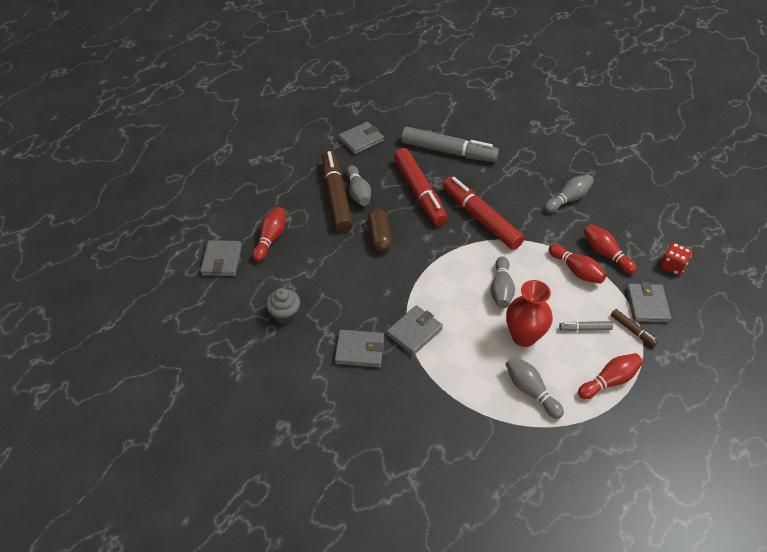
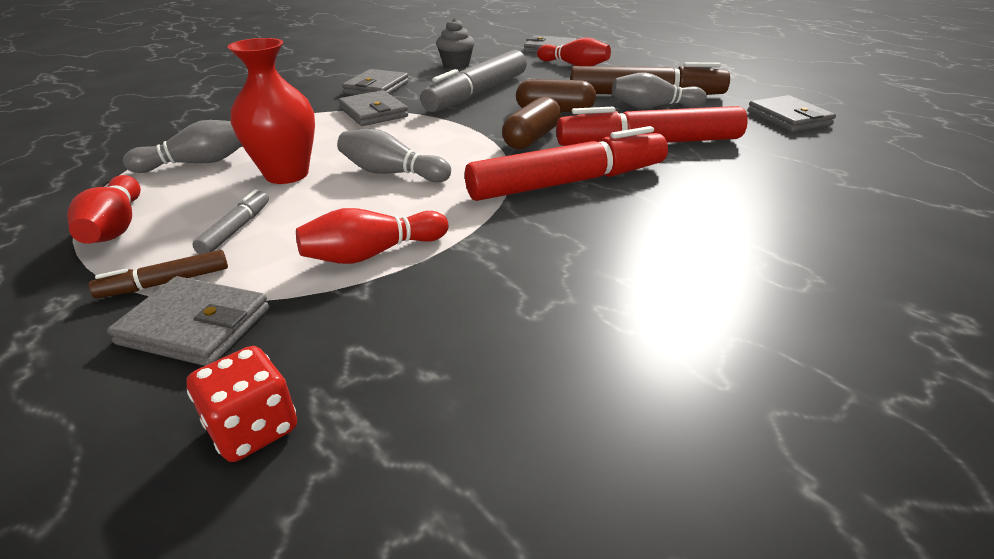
camera: 105 degrees right, 15 degrees down
grey marker [401,127,499,162] -> grey marker moved to [420,50,527,112]
grey bowling pin [544,174,594,213] -> none
red bowling pin [584,224,637,274] -> none
none -> brown capsule [502,97,561,149]

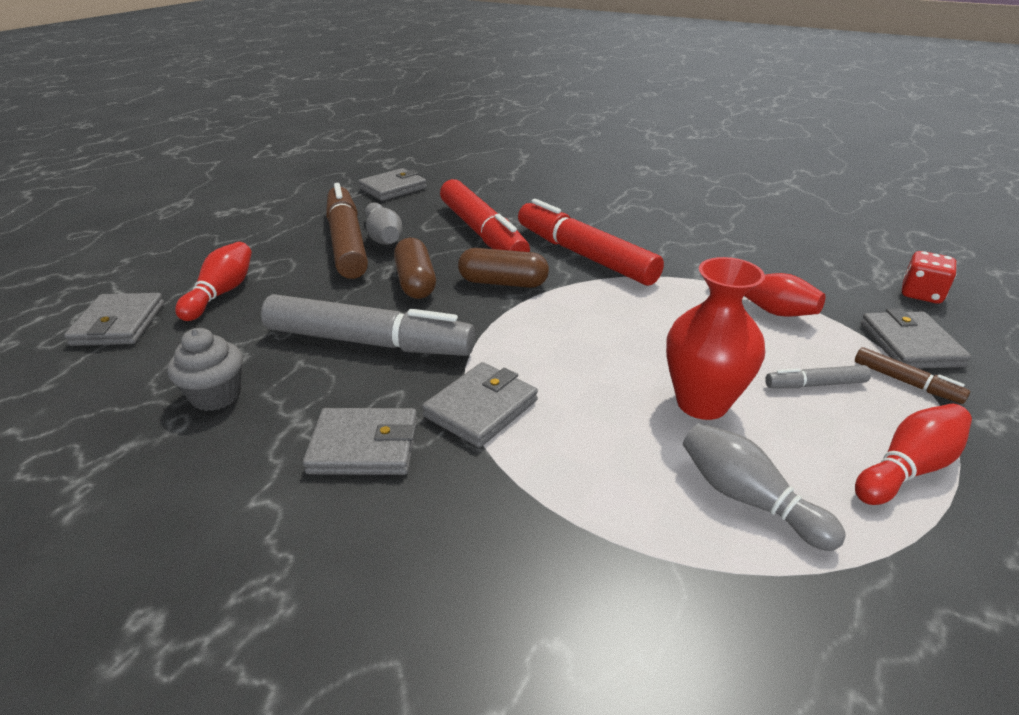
camera: 110 degrees left, 0 degrees up
grey bowling pin [337,129,451,182] -> none

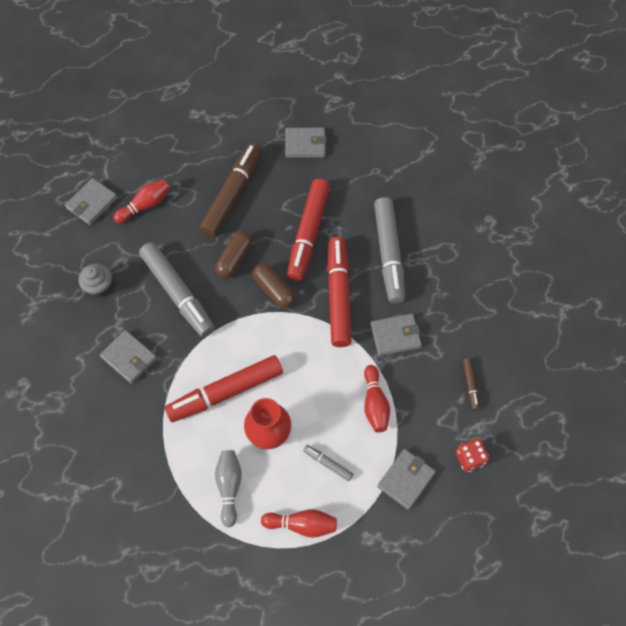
camera: 40 degrees right, 30 degrees up
grey bowling pin [365,202,402,245] -> none
grey wallet [422,362,538,448] -> grey wallet moved to [371,314,422,356]
brown marker [855,347,970,404] -> brown marker moved to [463,358,480,410]
none -> red marker [165,355,283,422]
none -> grey marker [374,197,405,304]

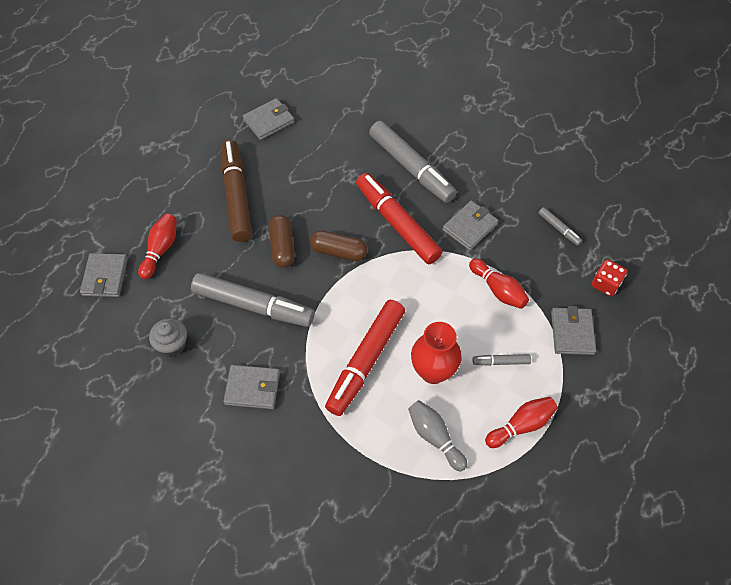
camera: 35 degrees left, 5 degrees down
red marker [287,179,330,281] -> none
brown marker [463,358,480,410] -> grey marker [538,207,582,246]

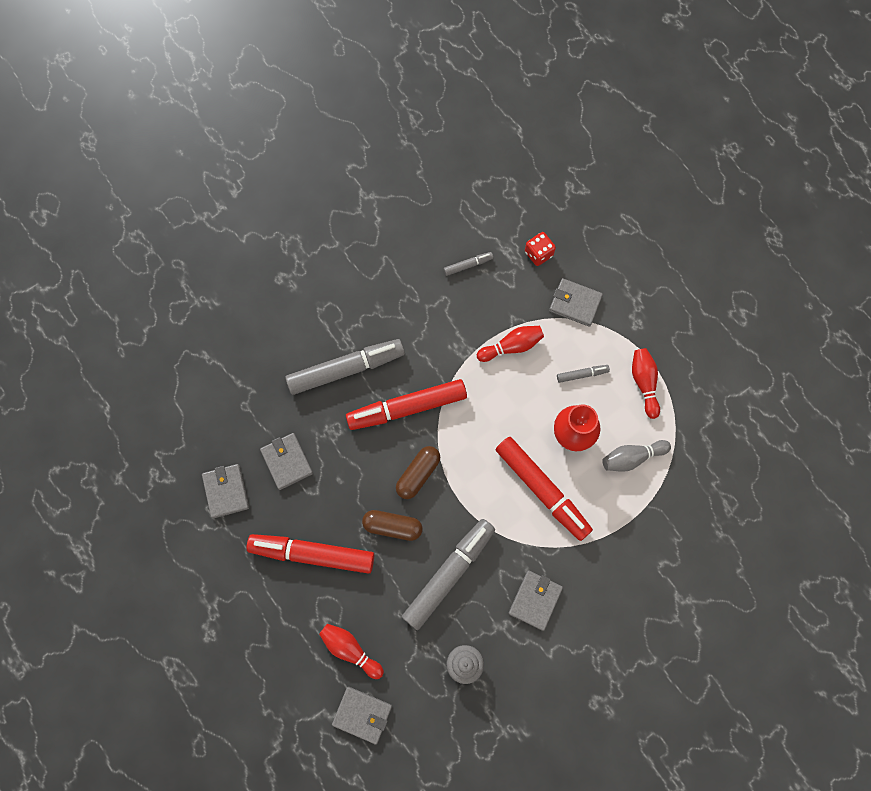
camera: 70 degrees left, 15 degrees up
brown marker [221,140,252,242] -> red marker [247,534,374,574]
grey wallet [443,200,499,250] -> grey wallet moved to [260,433,313,490]
grey marker [473,354,531,366] -> grey marker turned 120 degrees counterclockwise [557,365,610,383]

